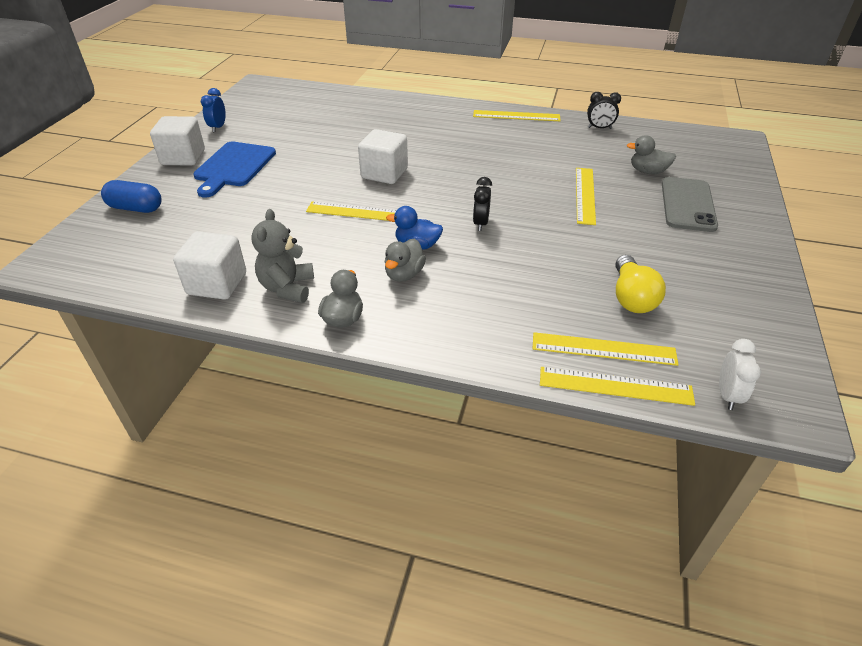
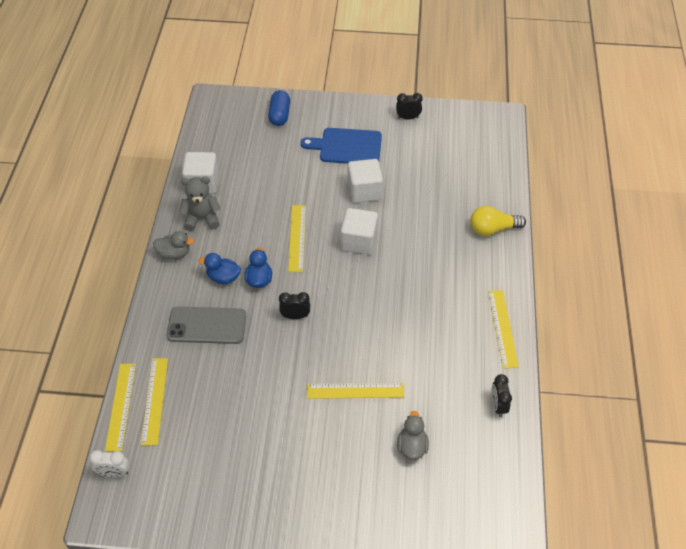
camera: 80 degrees right, 10 degrees up
white cube [150,116,205,166] -> white cube moved to [348,159,383,203]
blue clock [201,88,226,132] -> black clock [396,93,423,120]
grey duck [385,239,426,282] -> blue duck [199,253,241,284]
yellow light bulb [615,255,666,313] -> yellow light bulb moved to [471,206,526,236]
grey phone [662,177,718,232] -> grey phone moved to [166,307,246,344]

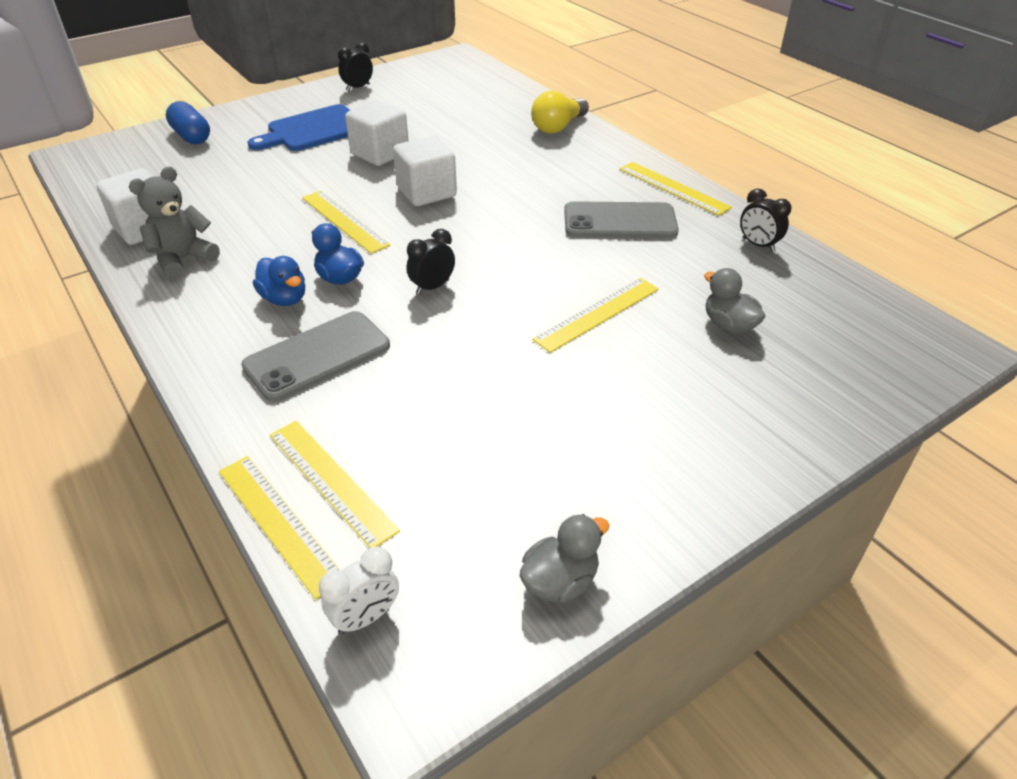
camera: 40 degrees left, 10 degrees down
grey duck [153,231,194,260] -> grey duck moved to [520,514,609,603]
blue duck [199,253,241,284] -> blue duck turned 105 degrees counterclockwise [253,256,305,306]
none -> grey phone [564,201,679,238]

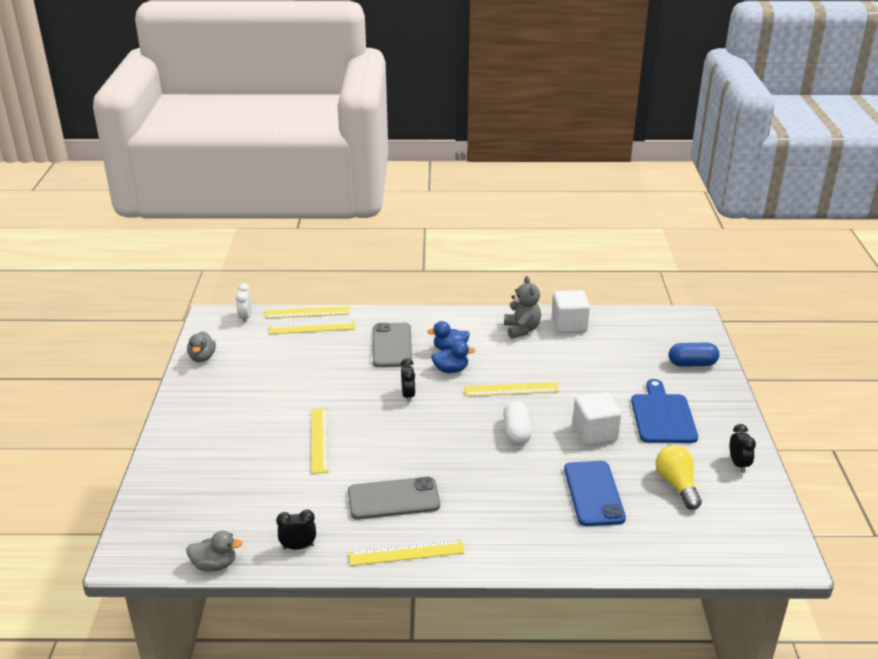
camera: 125 degrees right, 10 degrees down
white cube [393,136,457,206] -> white capsule [503,401,532,445]
yellow light bulb [531,91,589,134] -> yellow light bulb moved to [656,445,702,510]
grey phone [564,201,679,238] -> grey phone turned 45 degrees clockwise [348,477,440,520]
grey duck [704,268,765,334] -> grey duck moved to [186,531,243,571]
none -> blue phone [564,461,626,526]

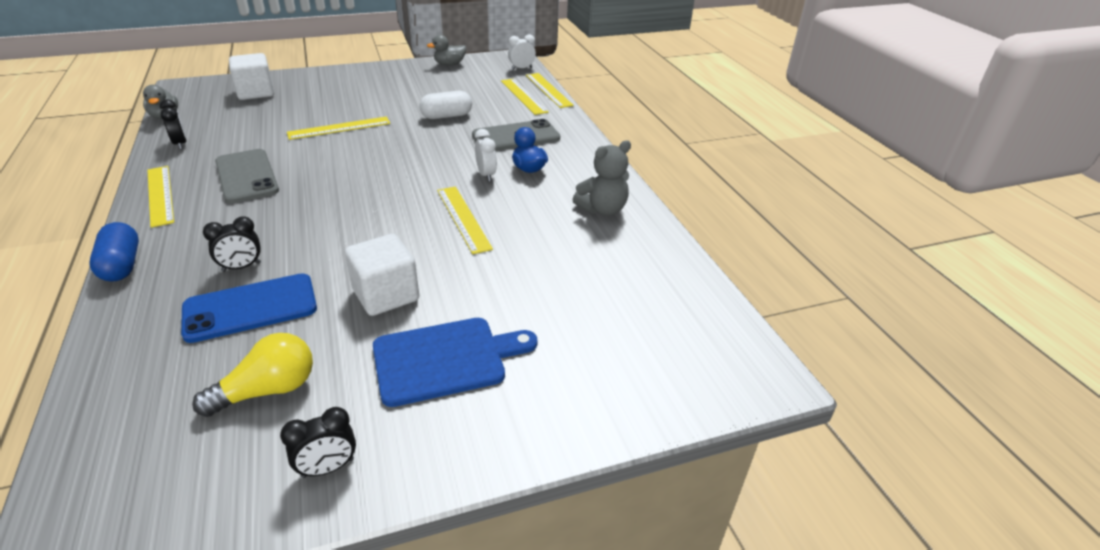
camera: 70 degrees right, 5 degrees up
black clock [401,358,415,403] -> black clock moved to [203,216,261,272]
blue duck [431,341,475,373] -> white clock [475,129,497,182]
white capsule [503,401,532,445] -> white capsule moved to [419,91,472,119]
white cube [552,290,590,333] -> white cube moved to [229,53,274,100]
blue capsule [669,343,720,367] -> blue capsule moved to [89,222,139,282]

